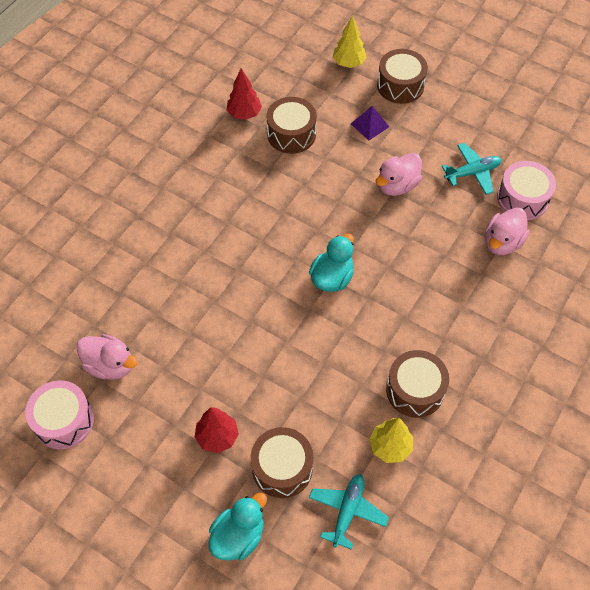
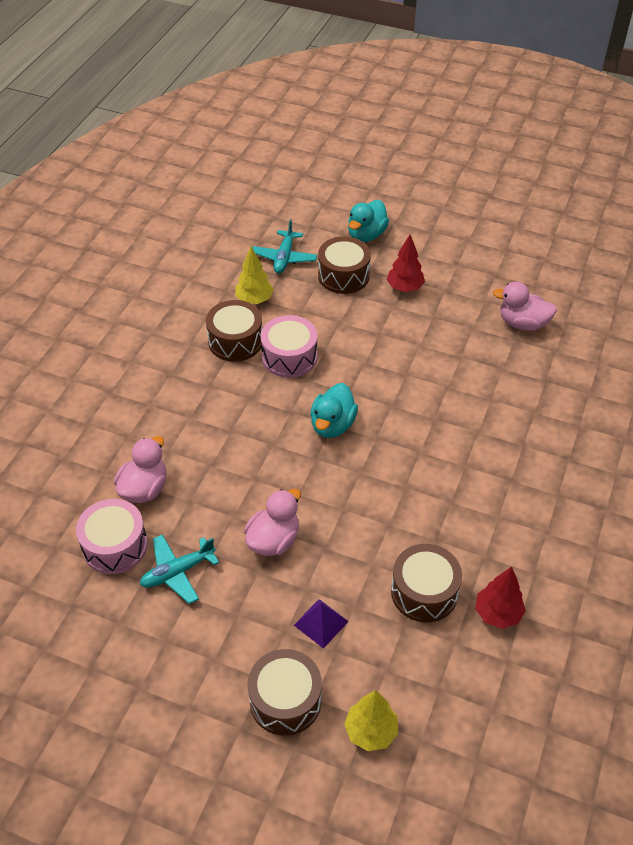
camera: 170 degrees right, 10 degrees down
pink drum [25,380,94,449] -> pink drum moved to [261,315,317,378]

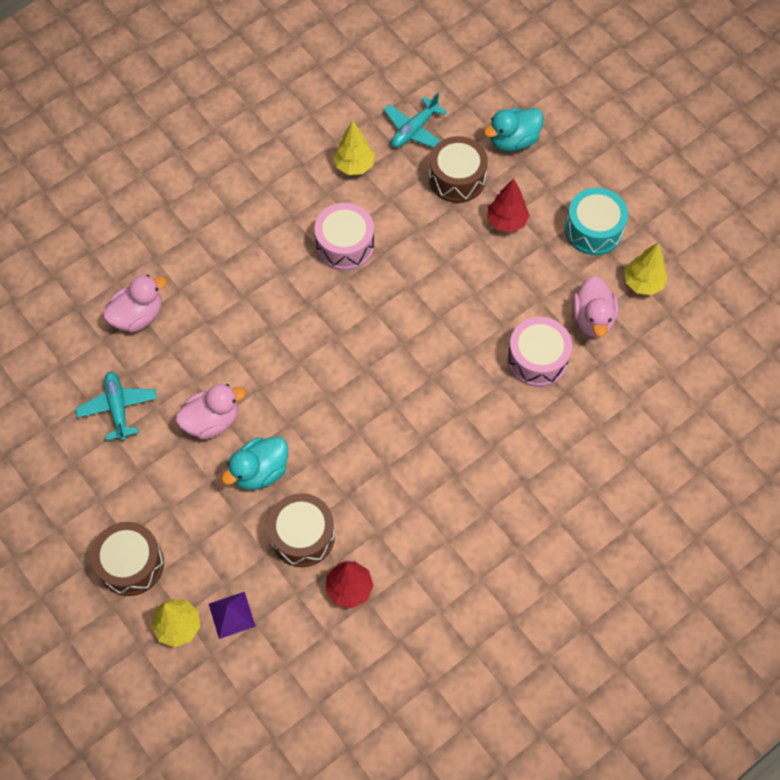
camera: 30 degrees right, 15 degrees up
pink drum [76,499,148,574] -> pink drum moved to [507,317,572,387]
turquoise plane [140,534,219,604] -> turquoise plane turned 75 degrees clockwise [76,372,157,441]
brown drum [206,300,262,362] -> none
purple pyramid [294,599,349,649] -> purple pyramid moved to [209,592,256,639]
turquoise duck [310,383,358,438] -> turquoise duck moved to [221,437,288,490]
pink duck [493,282,557,331] -> pink duck turned 135 degrees counterclockwise [572,276,618,337]
none -> turquoise drum [565,188,628,255]
none -> yellow tree [625,243,668,295]

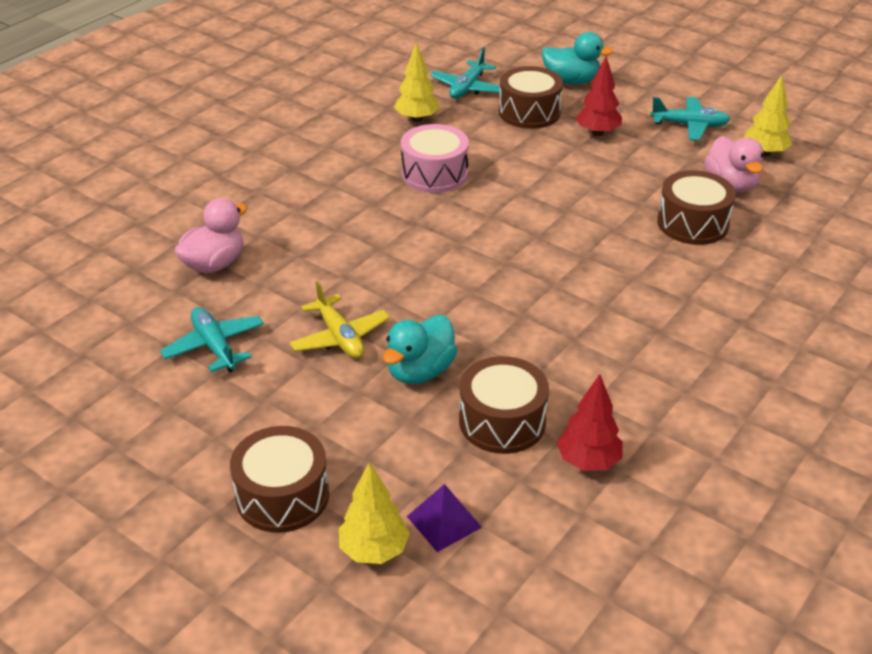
camera: 15 degrees left, 25 degrees down
pink duck [176,384,246,440] -> yellow plane [290,281,390,359]
turquoise duck [484,108,544,151] -> turquoise duck turned 120 degrees counterclockwise [542,32,613,85]
pink drum [507,317,572,387] -> brown drum [657,170,736,245]
turquoise drum [565,188,628,255] -> turquoise plane [650,97,730,140]

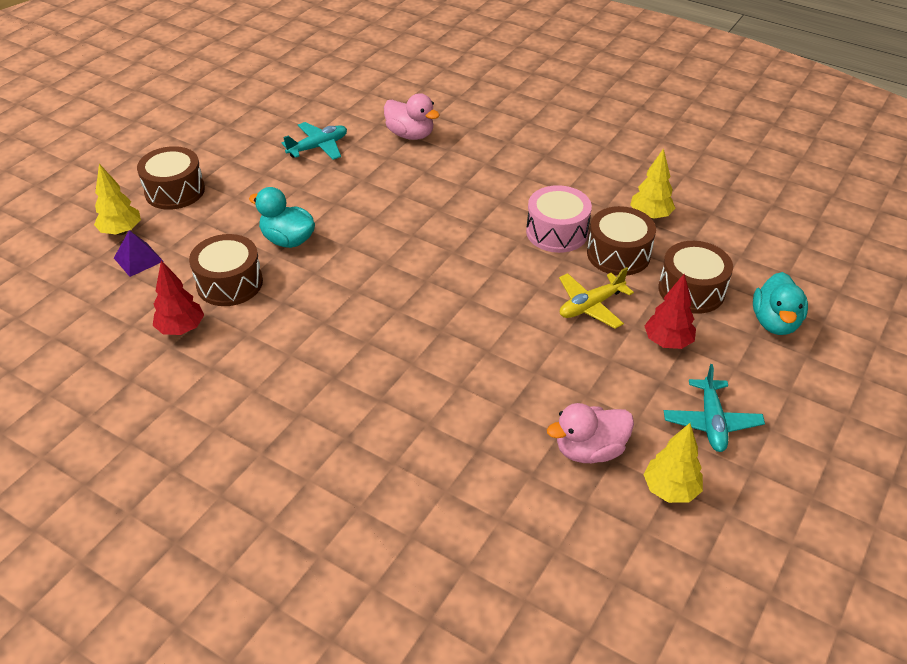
camera: 85 degrees right, 5 degrees up
yellow plane [290,281,390,359] -> yellow plane moved to [559,267,634,329]
turquoise plane [430,47,500,99] -> none
brown drum [657,170,736,245] -> brown drum moved to [587,206,656,276]

